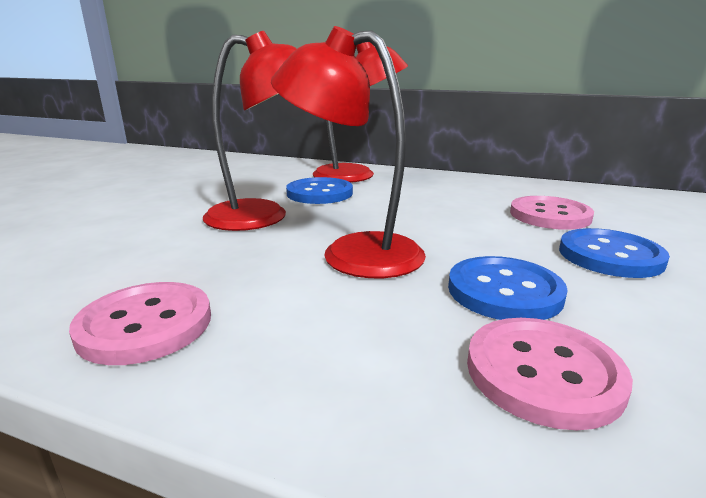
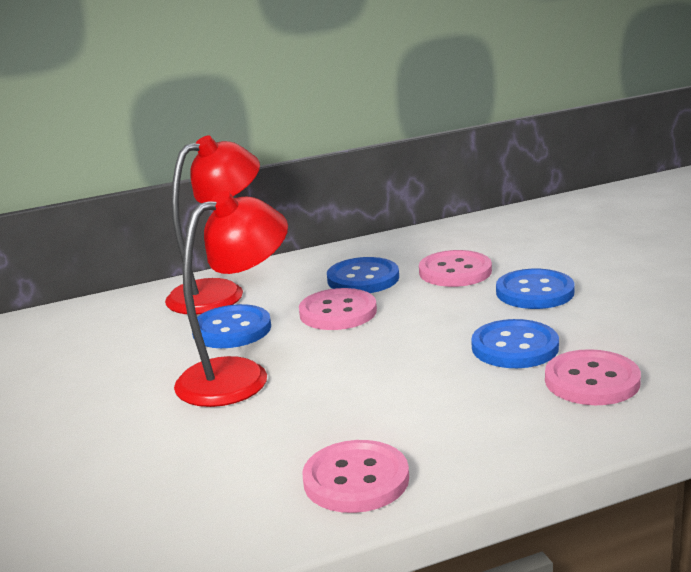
camera: 40 degrees left, 0 degrees up
red lamp [271,26,426,278] -> none
none -> pink button [299,288,377,330]
none -> blue button [327,257,399,293]

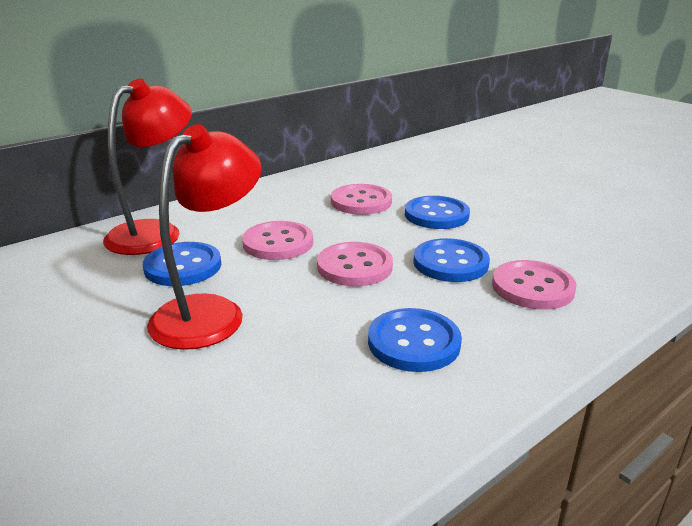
camera: 20 degrees left, 5 degrees up
pink button [302,440,409,513] -> pink button moved to [317,242,393,286]
blue button [327,257,399,293] -> blue button moved to [368,308,462,372]

